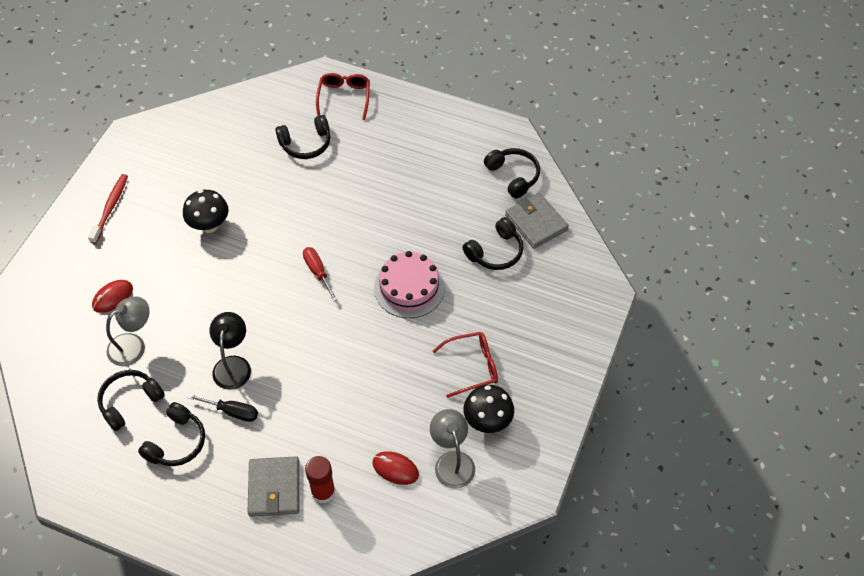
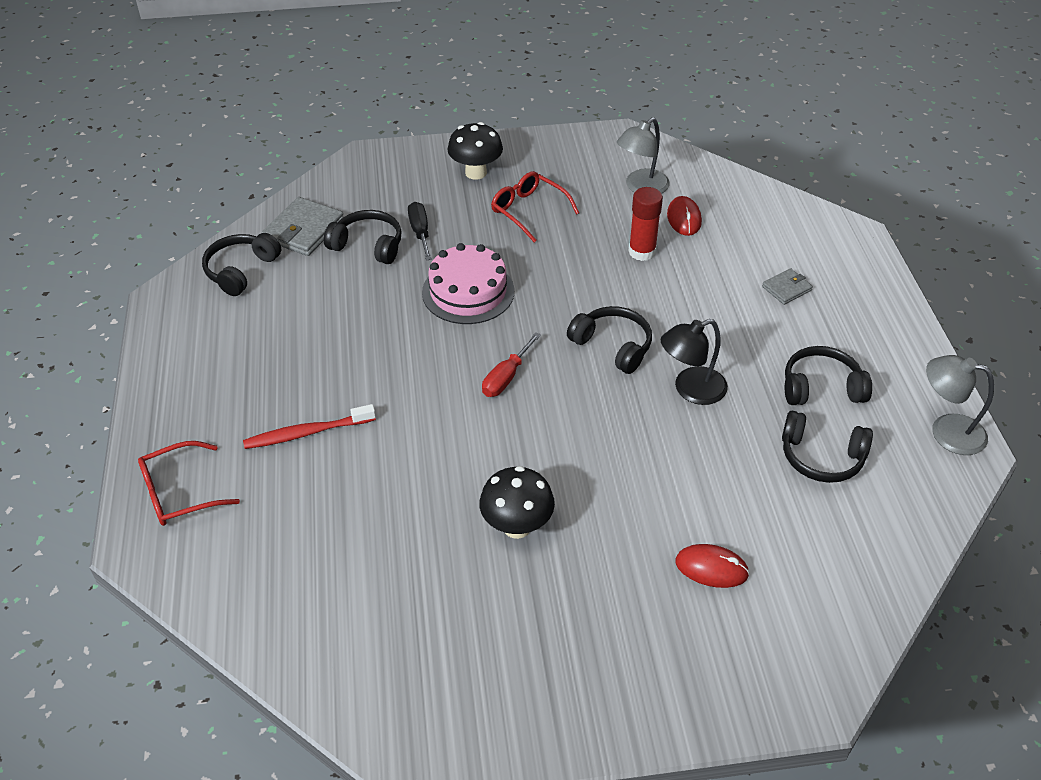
camera: 120 degrees left, 10 degrees down
red toothbrush [88,174,128,244] -> red toothbrush moved to [243,404,376,449]
grey lamp [106,297,150,366] -> grey lamp moved to [926,355,994,455]
black screwdriver [187,394,258,422] -> black screwdriver moved to [408,202,432,260]
grey wallet [248,456,299,517] -> grey wallet [762,269,813,305], size x0.56
black headphones [275,115,330,159] -> black headphones moved to [567,306,652,374]
red glue stick [305,456,335,504] -> red glue stick moved to [629,187,663,261]
black mushroom [463,385,514,433] -> black mushroom moved to [448,122,503,180]

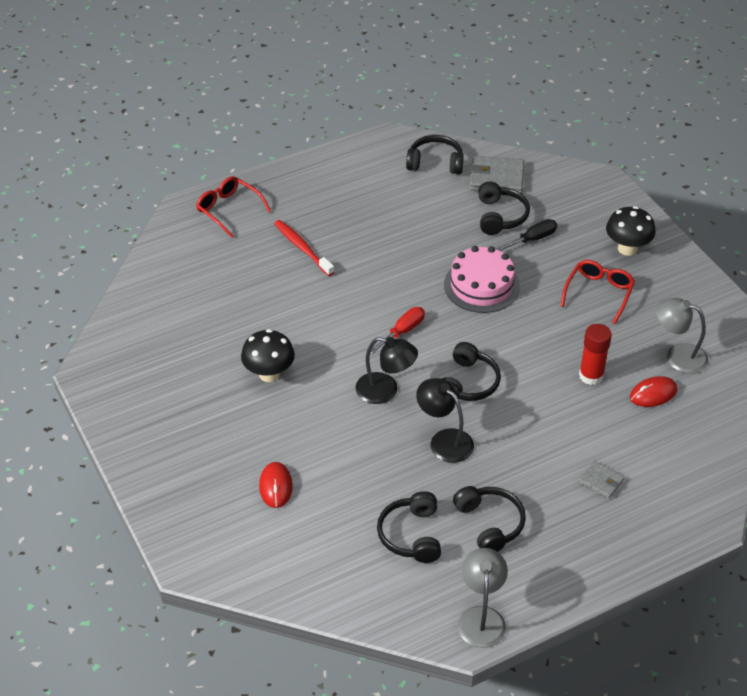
camera: 70 degrees right, 0 degrees up
red screwdriver [482,332,541,397] -> red screwdriver turned 120 degrees clockwise [371,307,425,353]
none -> black lamp [355,337,418,404]

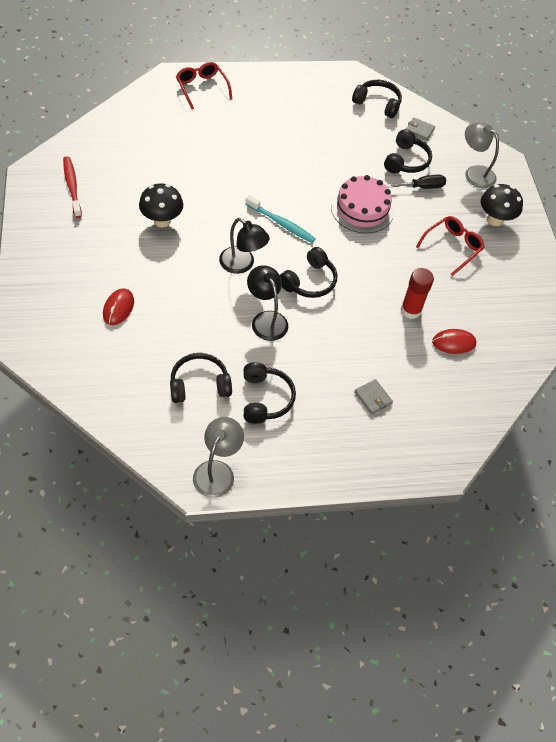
camera: 15 degrees right, 10 degrees up
red toothbrush [274,220,334,276] -> red toothbrush moved to [63,156,82,218]
red screwdriver [371,307,425,353] -> turquoise toothbrush [246,195,316,243]
black headphones [377,491,441,563] -> black headphones turned 60 degrees clockwise [170,353,232,403]
grey wallet [469,156,525,194] -> grey wallet [406,118,435,141], size x0.56
grey lamp [656,298,708,374] -> grey lamp moved to [465,122,499,188]

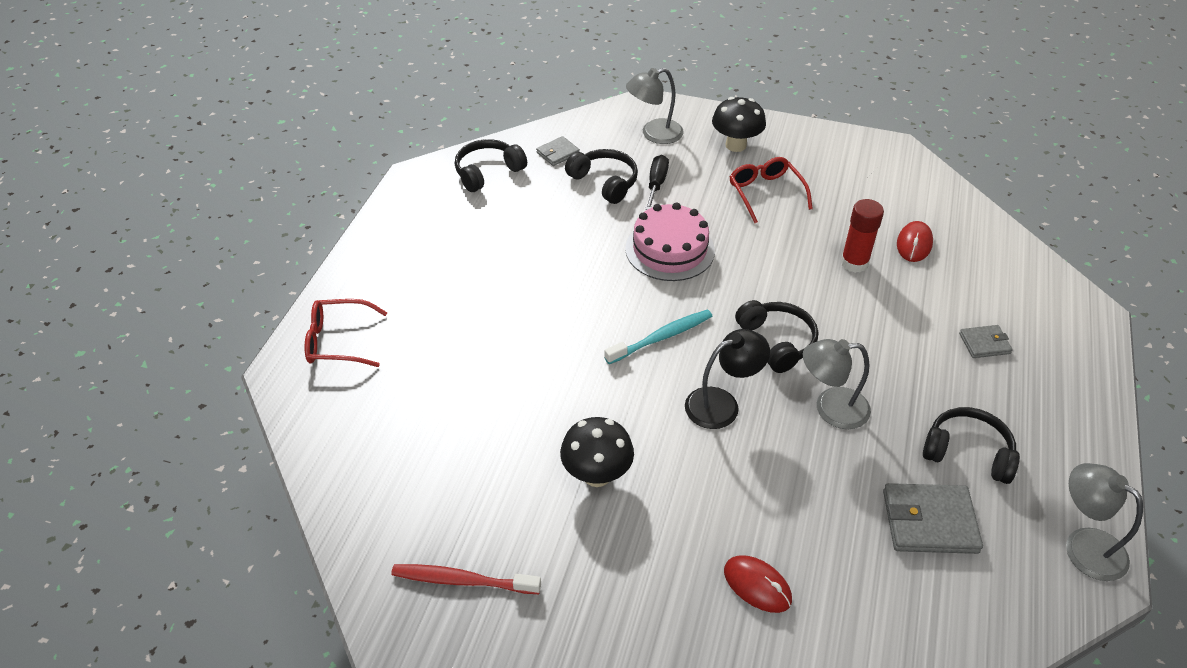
camera: 60 degrees left, 10 degrees down
black headphones [170,353,232,403] -> grey wallet [883,483,983,554]
black lamp [247,265,288,341] -> grey lamp [803,339,871,429]

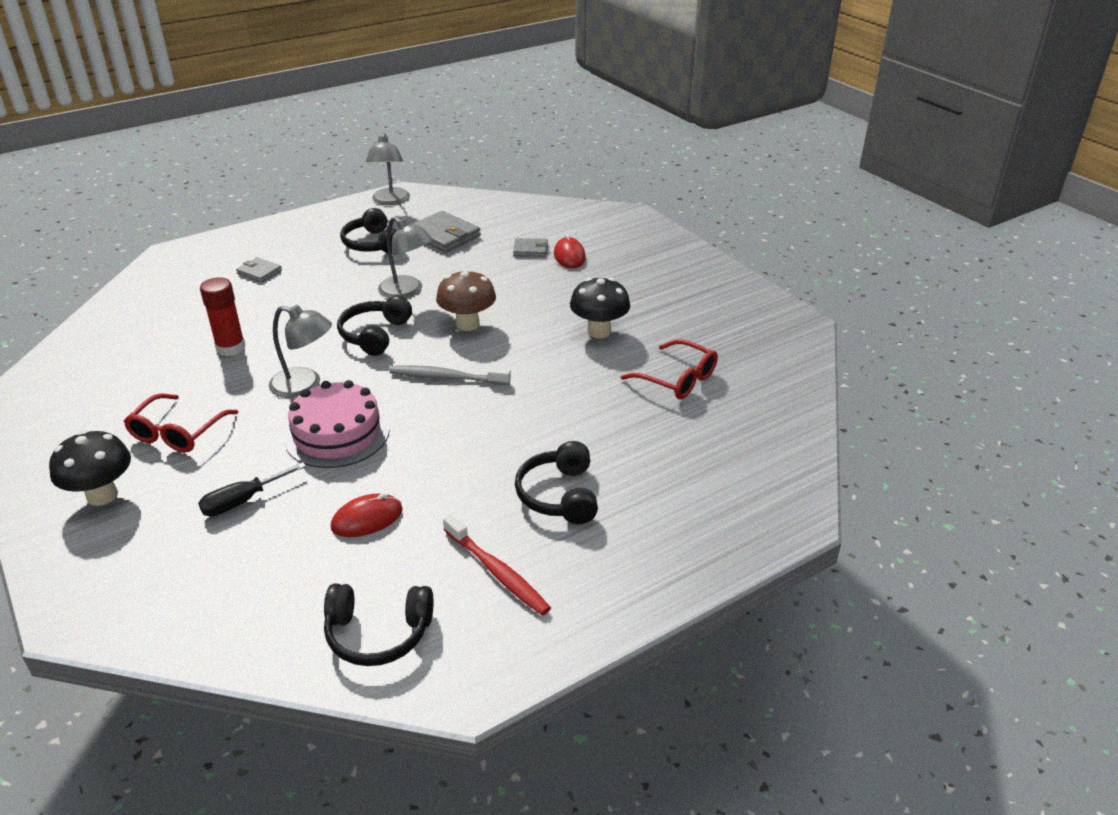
camera: 140 degrees left, 10 degrees down
red glasses [305,299,387,367] -> red glasses moved to [621,339,718,399]
red toothbrush [391,564,541,594] -> red toothbrush moved to [443,514,551,615]
grey wallet [536,136,580,166] -> grey wallet moved to [513,238,548,257]
black headphones [565,149,638,204] -> black headphones moved to [515,441,598,524]
turquoise toothbrush [604,310,712,364] -> grey toothbrush [389,365,511,385]
grey lamp [626,68,684,144] -> grey lamp moved to [269,305,332,398]
black lamp [685,329,770,429] -> brown mushroom [436,269,496,331]
red mouse [897,221,933,262] -> red mouse moved to [331,493,403,537]

